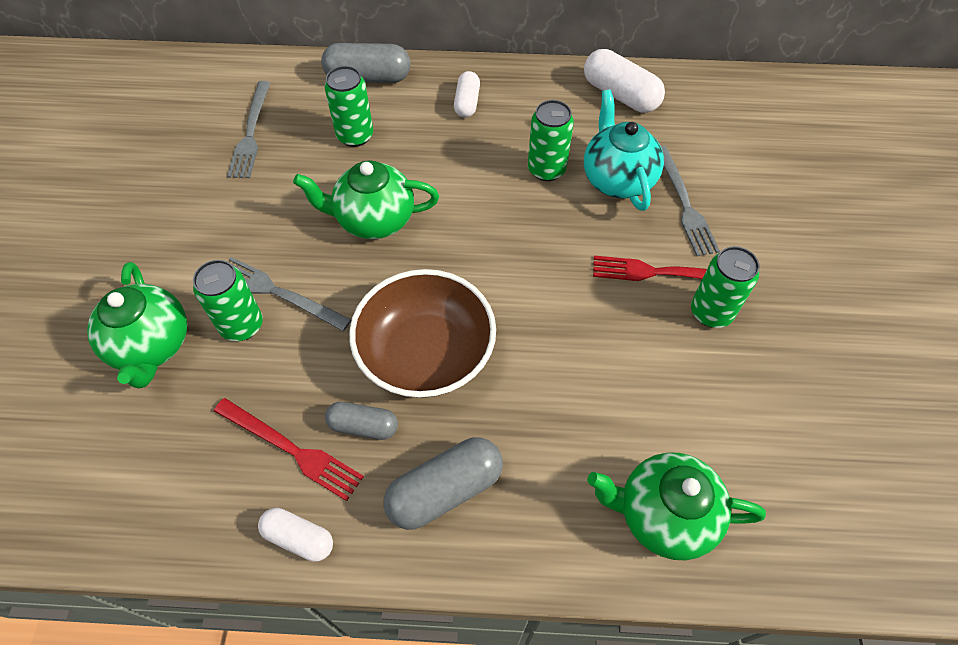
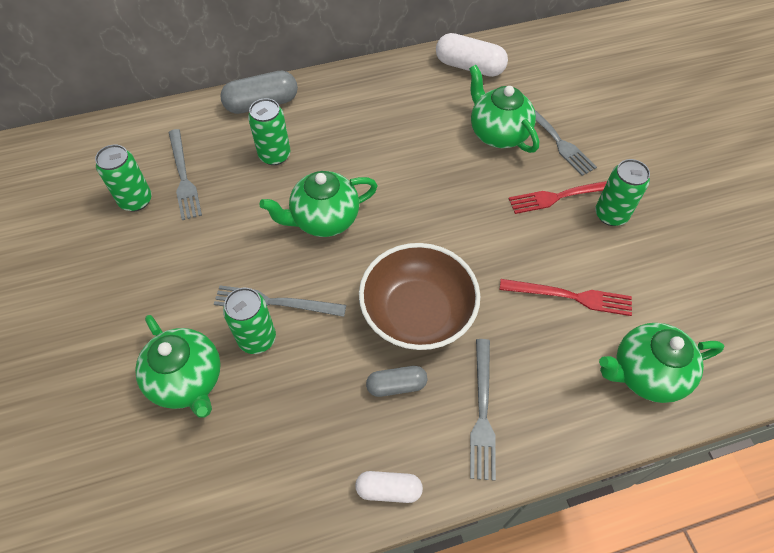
camera: 20 degrees left, 0 degrees up
red fork [214,398,364,501] -> red fork moved to [500,279,632,316]
grey capsule [384,437,503,530] -> grey fork [470,339,496,481]
white capsule [454,71,480,118] -> none
green can [528,100,574,181] -> green can moved to [95,145,152,211]
turquoise teapot [584,89,664,211] -> green teapot [469,65,539,153]

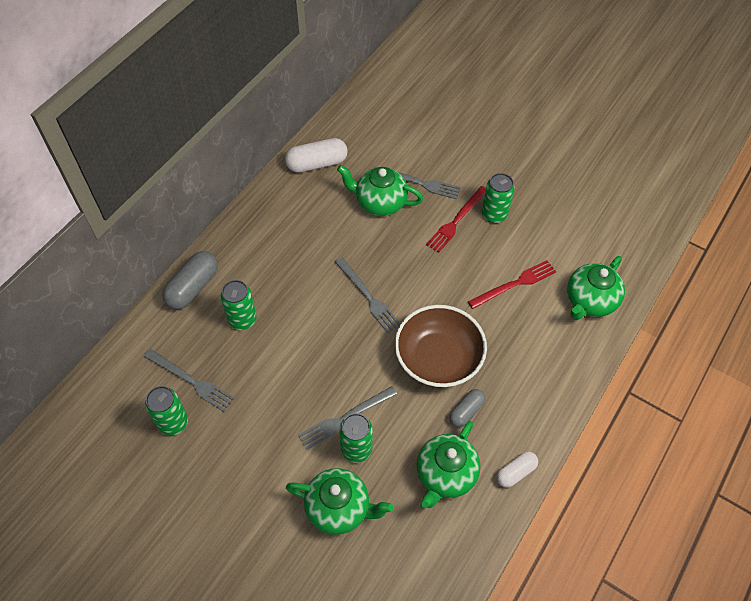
camera: 40 degrees left, 0 degrees up
green teapot [260,171,377,237] -> green teapot moved to [417,421,481,508]
grey fork [470,339,496,481] -> grey fork moved to [335,257,401,333]

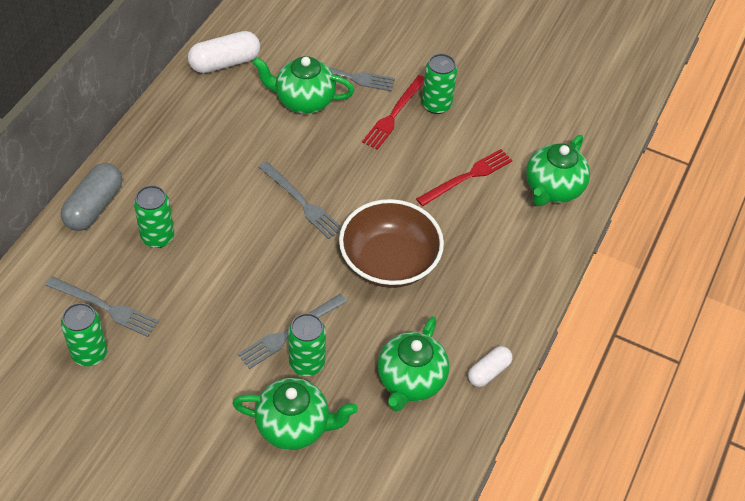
camera: 10 degrees left, 5 degrees down
grey capsule [449,389,485,427] -> none

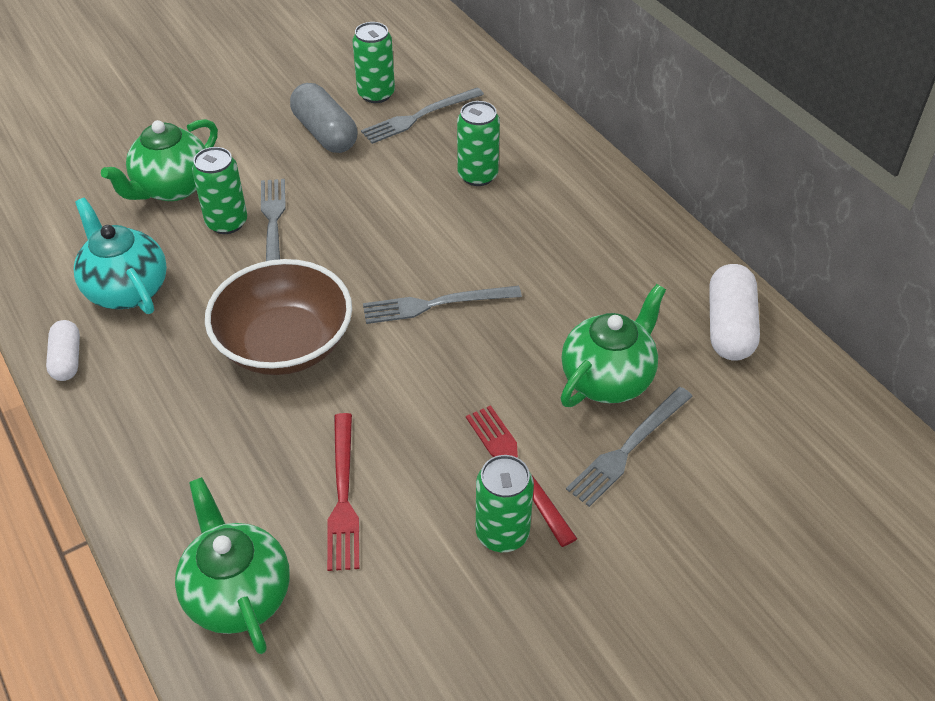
camera: 125 degrees right, 5 degrees down
grey capsule [61,163,122,231] -> grey capsule moved to [290,83,357,153]
green teapot [378,316,449,412] -> turquoise teapot [74,198,167,314]

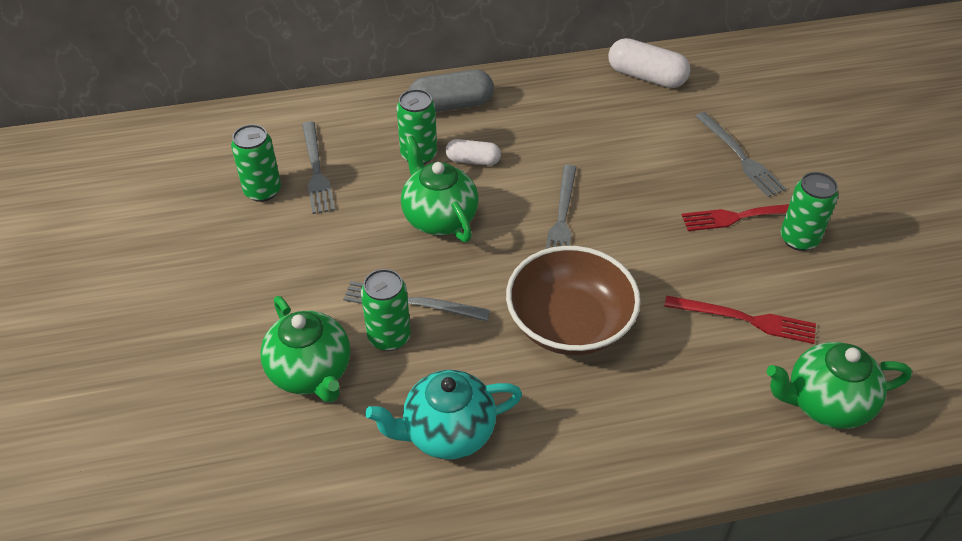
camera: 70 degrees left, 0 degrees up
white capsule [46,320,80,381] -> white capsule moved to [445,139,501,166]
grey capsule [290,83,357,153] -> grey capsule moved to [409,70,494,112]
green teapot [561,284,666,407] -> green teapot moved to [401,135,479,242]

